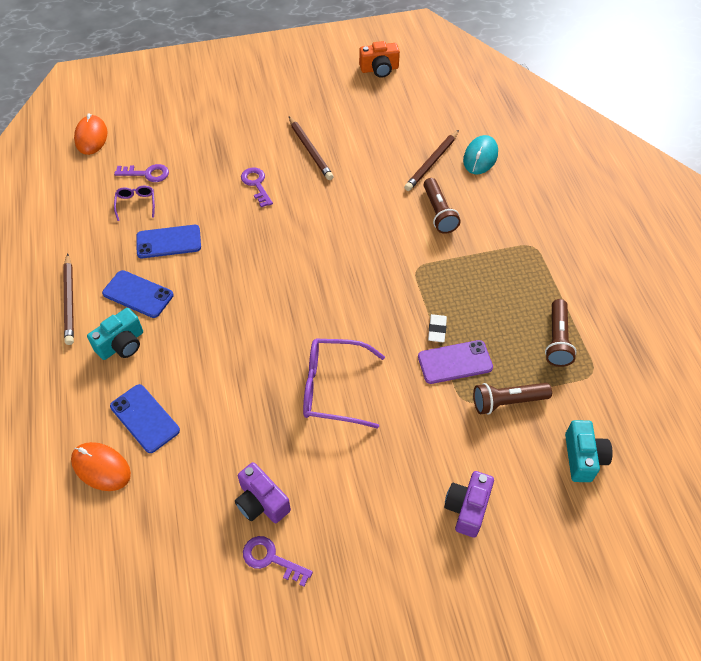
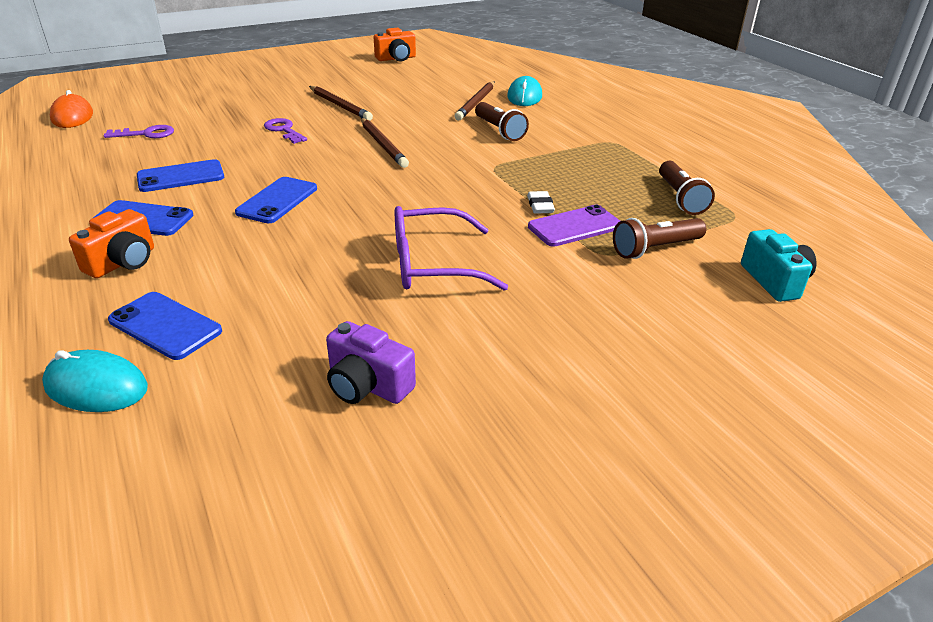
camera: 15 degrees left, 20 degrees down
brown pencil [63,253,74,345] -> brown pencil moved to [361,118,409,168]
orange mouse [71,442,131,491] -> turquoise mouse [42,350,148,412]
turquoise camera [87,308,143,360] -> orange camera [69,209,154,278]
purple glasses [114,186,155,221] -> none
purple key [243,536,313,587] -> none
purple camera [444,471,494,538] -> none
none -> blue phone [235,177,317,223]

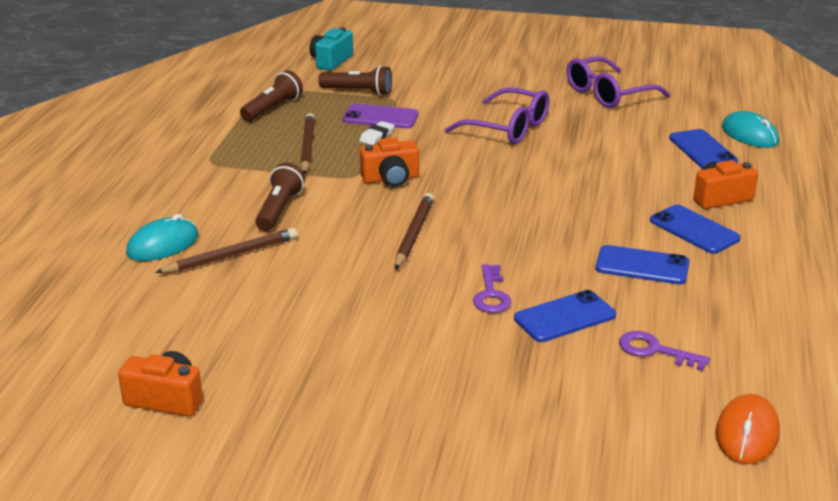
camera: 140 degrees left, 5 degrees down
blue phone [235,177,317,223] -> blue phone moved to [514,290,616,342]
brown pencil [309,86,373,121] -> brown pencil moved to [300,113,315,174]
purple camera [326,321,416,404] -> purple glasses [567,56,671,108]
none -> orange camera [360,137,419,187]

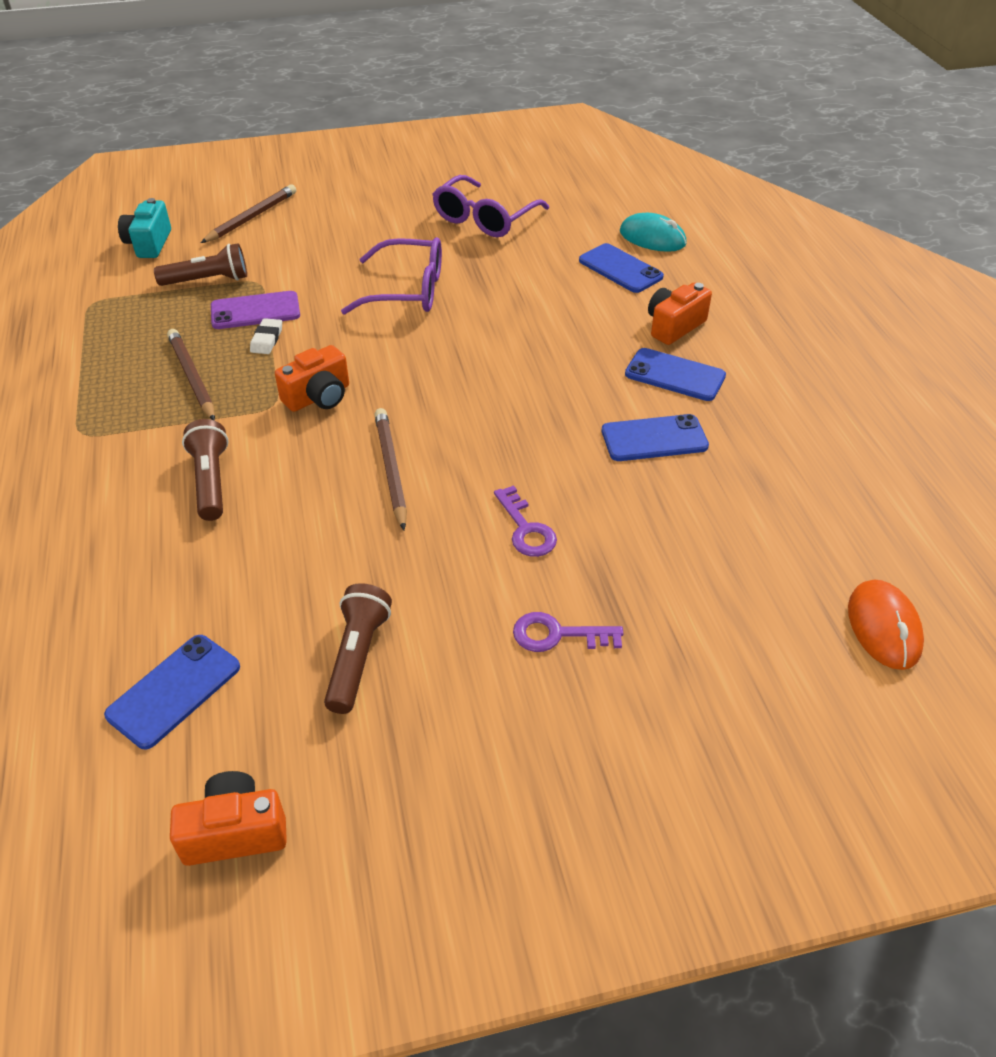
camera: 25 degrees left, 15 degrees up
turquoise mouse [126,214,198,261] -> none
brown pencil [155,228,297,273] -> brown pencil moved to [201,185,296,243]
brown flashlight [240,70,303,121] -> brown flashlight moved to [324,583,392,714]
blue phone [514,290,616,342] -> blue phone moved to [104,635,240,749]
purple key [619,331,710,371] -> purple key moved to [513,612,624,652]

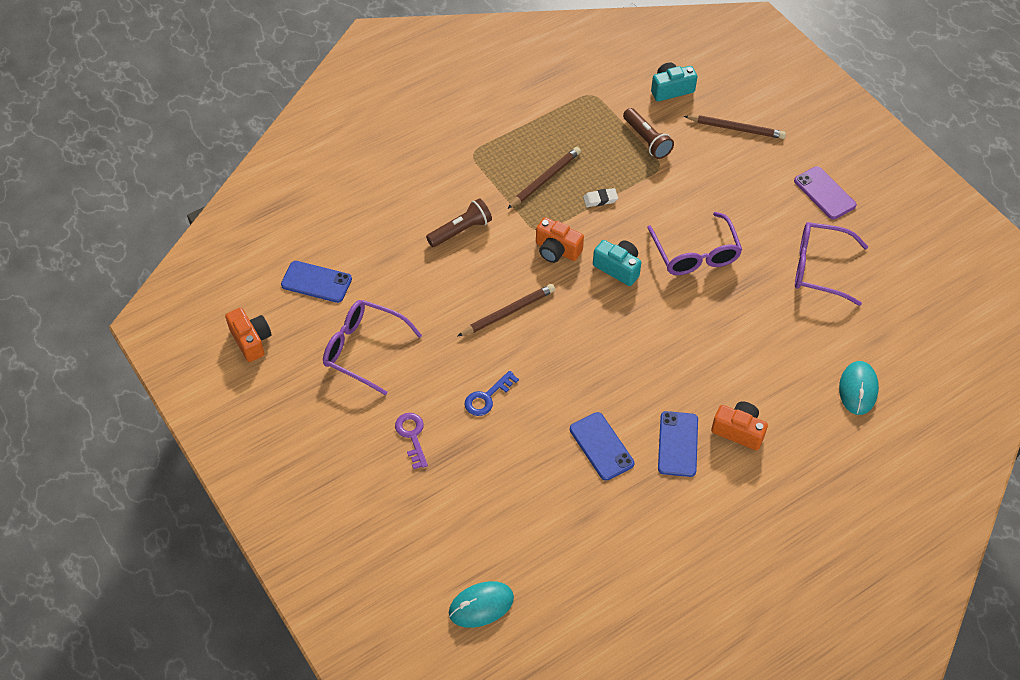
camera: 70 degrees right, 10 degrees up
purple phone [211,291,300,329] -> purple phone moved to [794,166,857,220]
brown flashlight [324,583,392,714] -> purple glasses [323,300,422,395]
purple key [494,485,557,557] -> blue key [465,371,519,416]
blue phone [579,243,664,293] -> none
orange mouse [848,579,924,670] -> turquoise mouse [449,581,514,628]
none -> turquoise camera [593,240,641,286]

